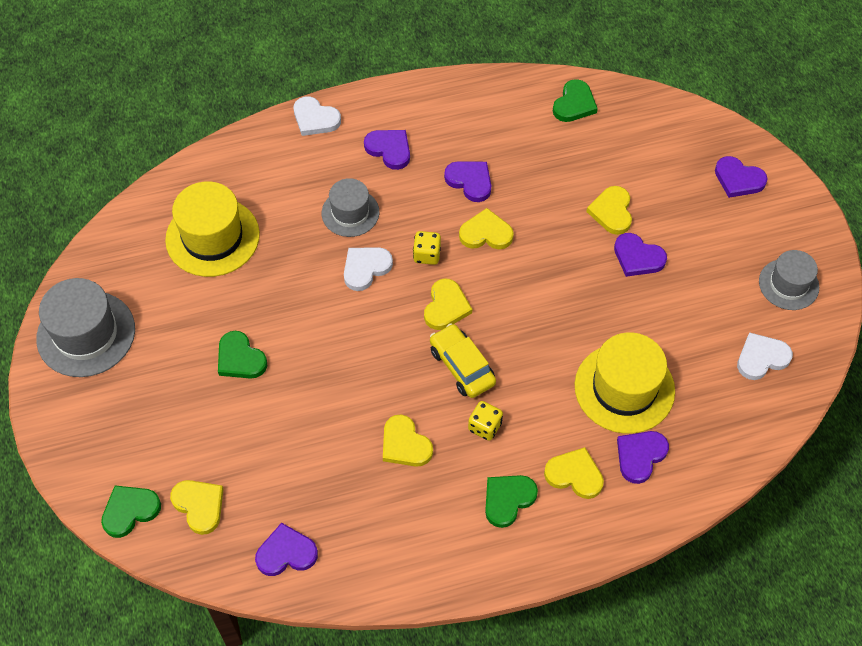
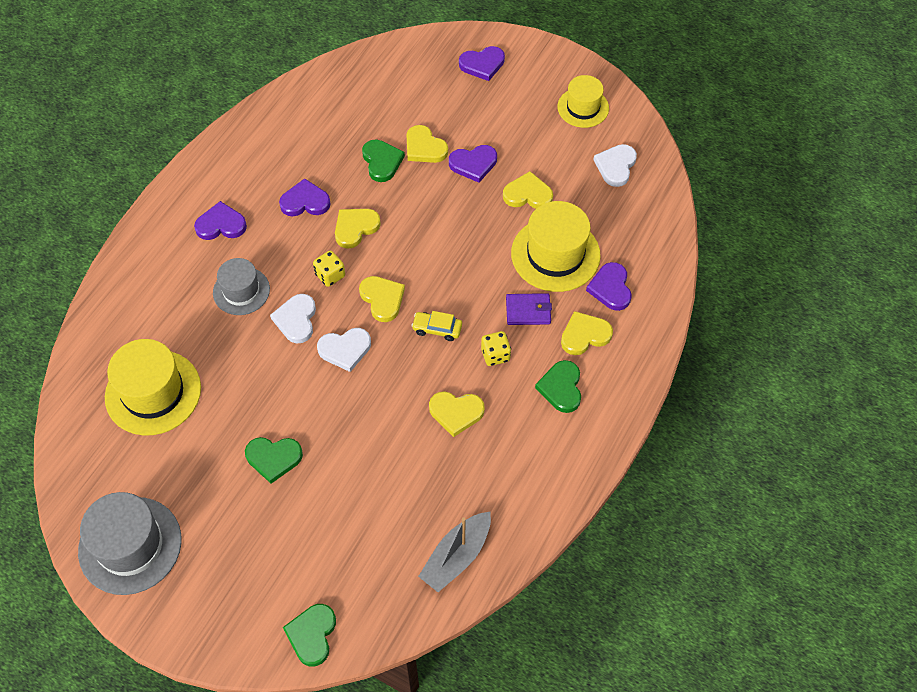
camera: 45 degrees left, 0 degrees up
yellow heart [170,480,224,535] -> yellow heart moved to [503,171,553,209]
purple heart [255,523,318,576] -> grey boat [418,512,491,592]
white heart [294,96,341,136] -> white heart moved to [317,328,371,372]
yellow car [430,323,496,398] -> yellow car [411,311,462,341], size x0.66
green heart [553,79,598,122] -> green heart moved to [362,140,405,182]
grey hat [759,250,819,310] -> yellow hat [557,75,609,128]
none -> purple wallet [506,293,552,325]

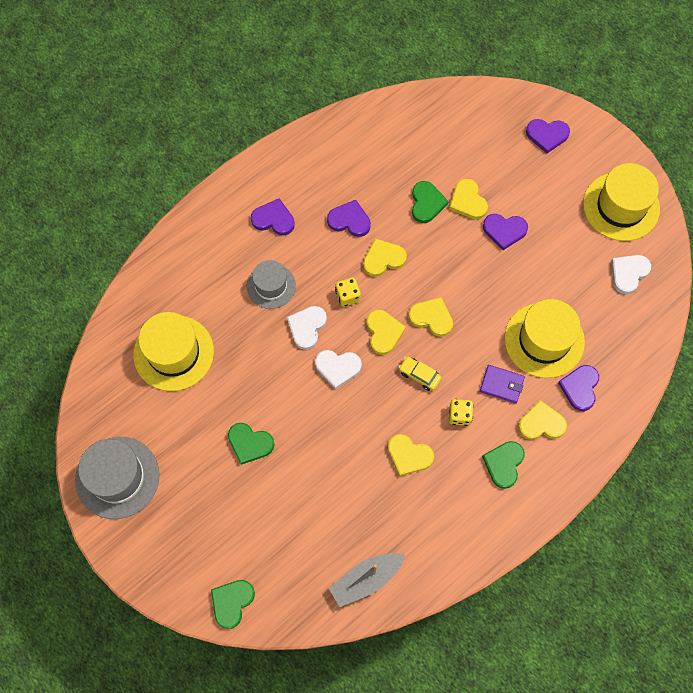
camera: 20 degrees right, 10 degrees up
yellow heart [503,171,553,209] -> yellow heart moved to [408,297,453,337]
yellow hat [557,75,609,128] -> yellow hat [583,163,660,241], size x1.60

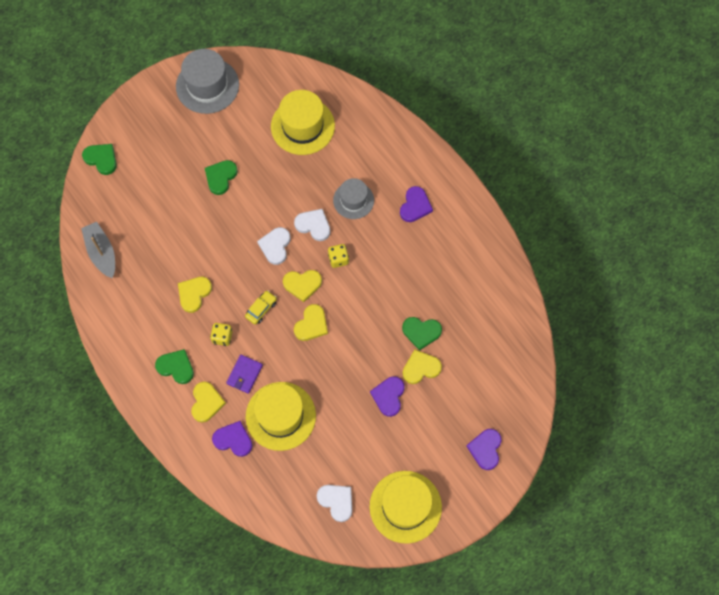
camera: 95 degrees right, 0 degrees up
purple heart [327,200,371,237] -> none
yellow heart [363,239,407,277] -> none

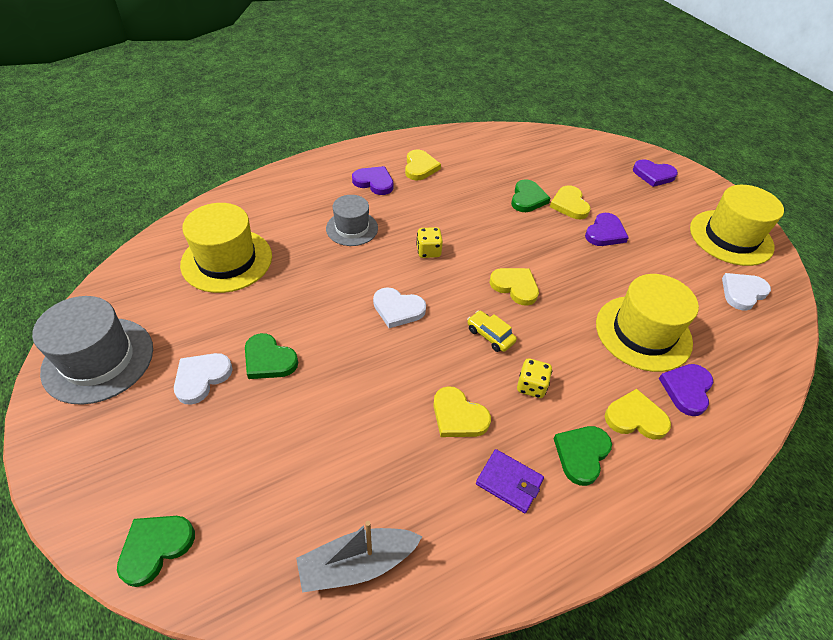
camera: 85 degrees left, 20 degrees down
purple wallet [226,355,263,394] -> purple wallet moved to [476,449,544,513]
yellow heart [283,270,322,302] -> yellow heart moved to [405,150,441,180]
white heart [294,209,330,241] -> white heart moved to [174,353,233,405]
purple heart [370,376,405,417] -> purple heart turned 75 degrees counterclockwise [585,213,629,246]

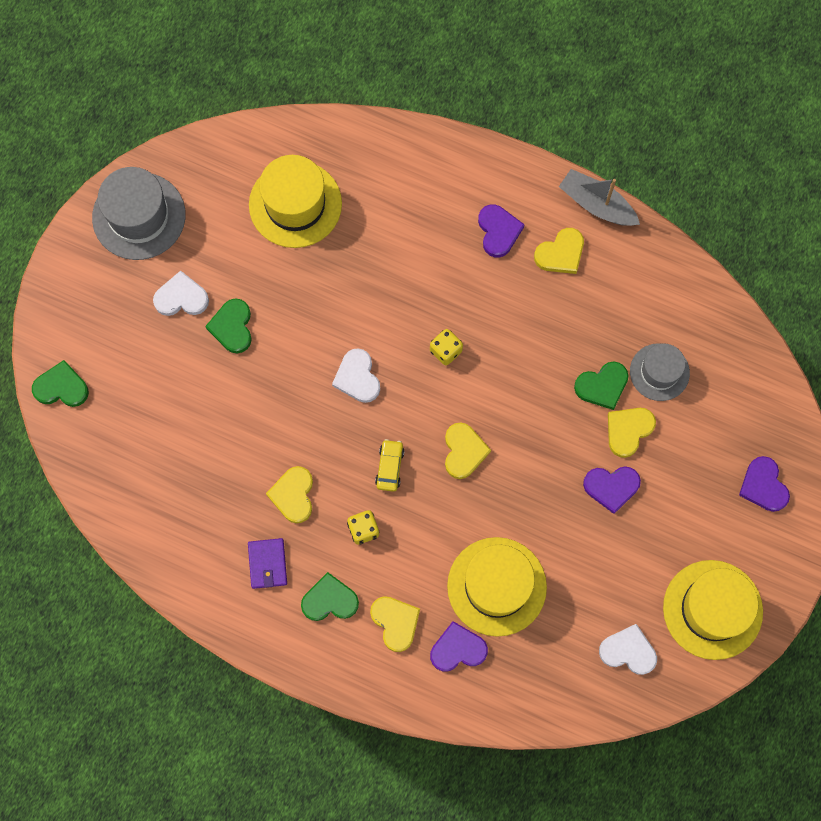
camera: 55 degrees right, 25 degrees up
grey boat [296,521,423,593] -> grey boat moved to [559,169,640,226]
grey hat [326,195,378,246] -> grey hat moved to [630,343,690,401]

